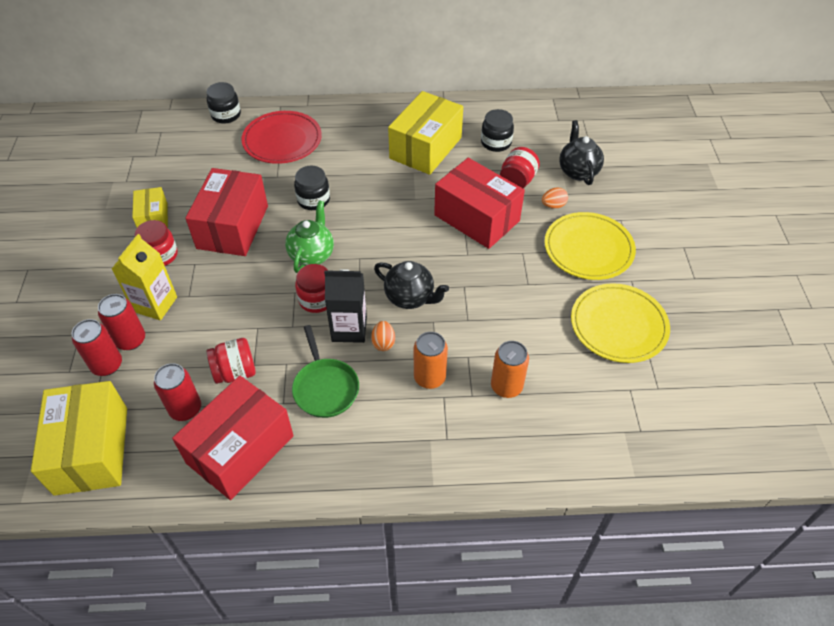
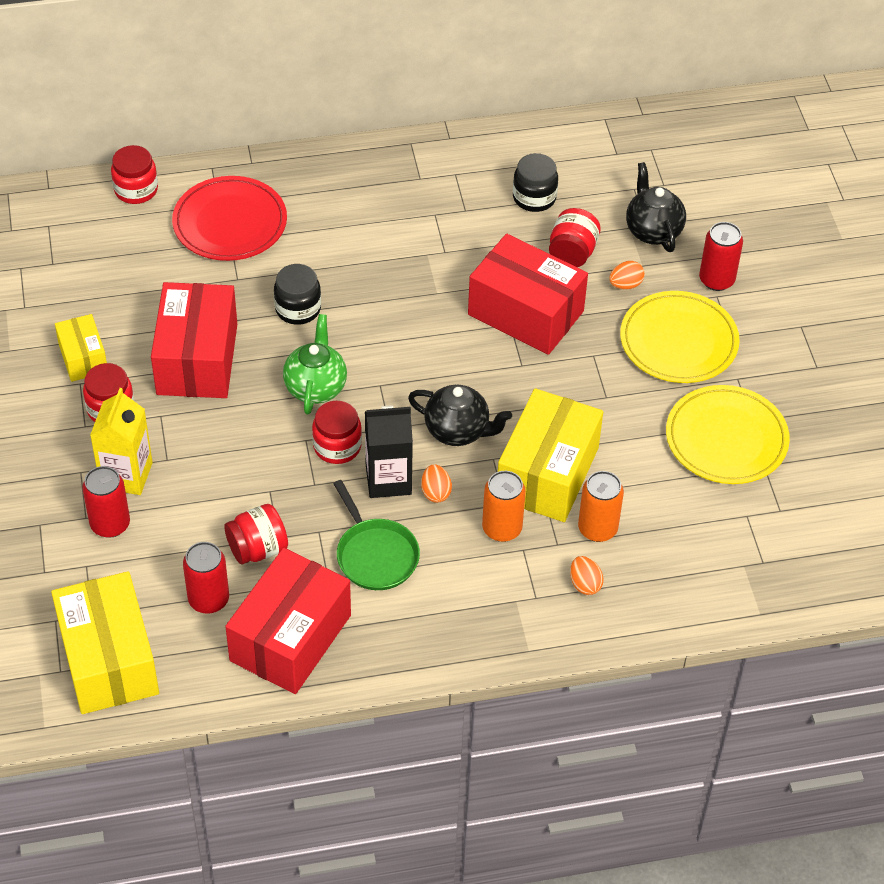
camera: 10 degrees left, 0 degrees up
red can [72,319,122,376] -> red can moved to [699,222,743,291]
black jar [206,82,241,123] -> red jar [111,145,158,204]
yellow box [388,91,463,175] -> yellow box moved to [498,388,603,522]
none -> orange egg [570,556,604,595]

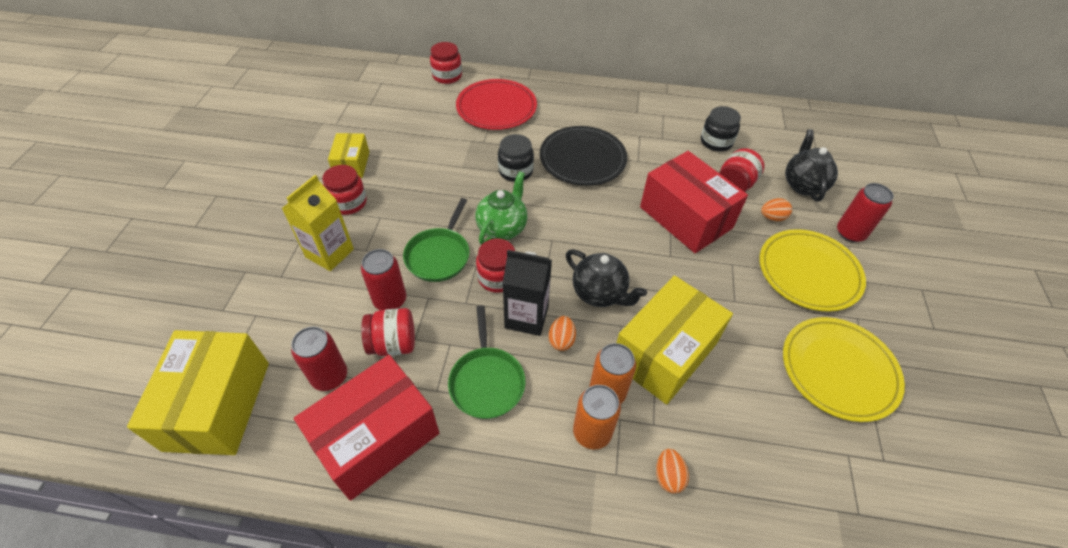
camera: 20 degrees right, 0 degrees up
red can [82,466,130,538] -> red can moved to [361,249,406,310]
red box [151,282,237,398] -> none
orange can [578,471,624,542] -> orange can moved to [573,385,621,450]
none -> green pan [403,198,470,282]
none -> black plate [540,126,627,186]

